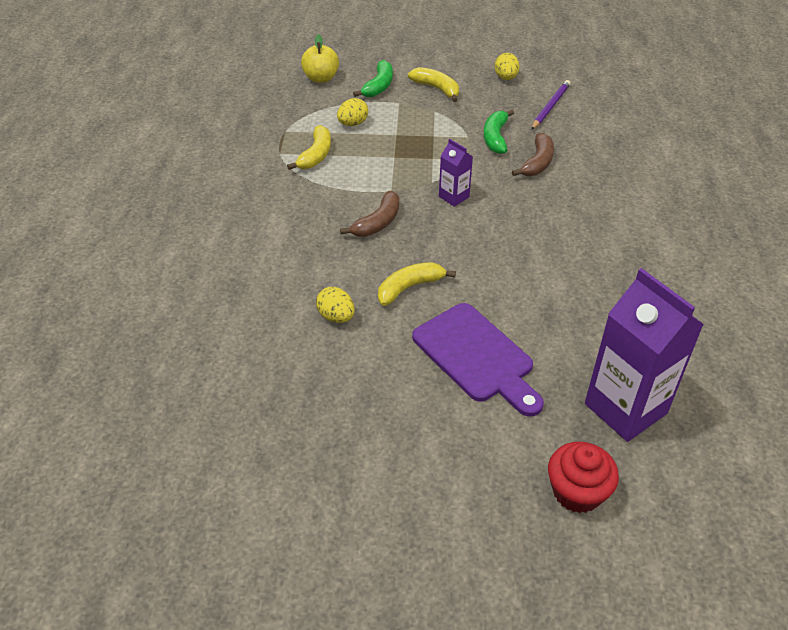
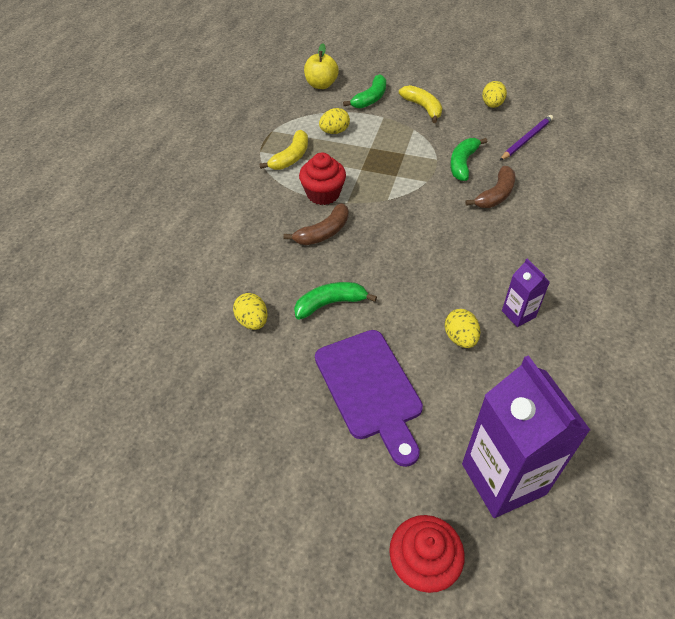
camera: 15 degrees right, 5 degrees up
yellow banana [378,262,456,306] -> green banana [294,282,377,320]
purple carton [439,139,473,207] -> purple carton moved to [502,259,550,327]
none -> red cupcake [299,153,346,205]
none -> yellow egg [444,309,480,348]

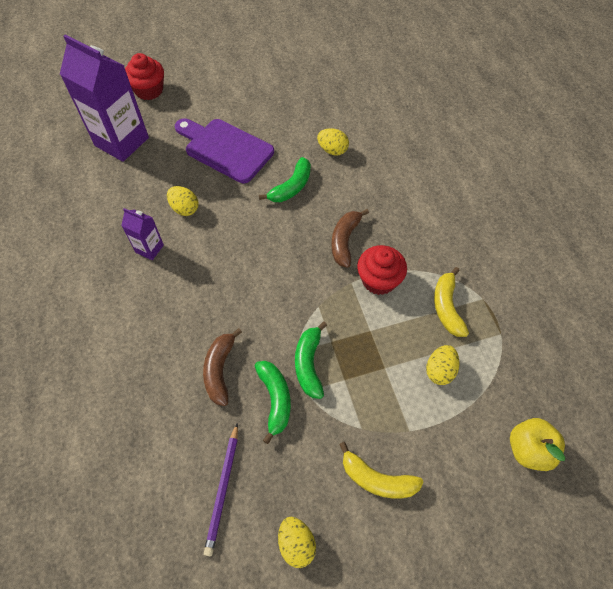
camera: 145 degrees right, 10 degrees up
green banana [343,74,386,109] -> green banana moved to [295,321,327,399]

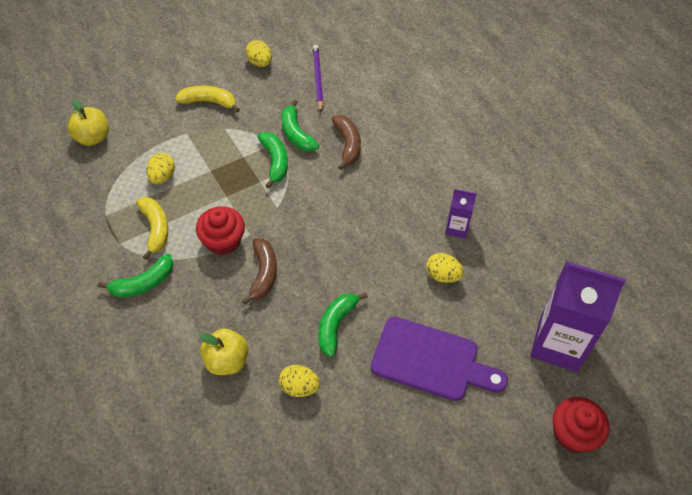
camera: 165 degrees right, 5 degrees down
none -> green banana [98,254,174,297]
none -> yellow apple [199,328,248,375]

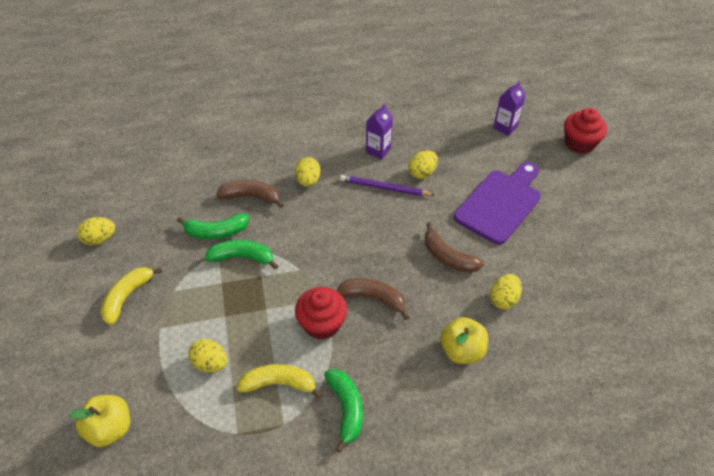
camera: 70 degrees left, 5 degrees down
purple pencil [313,45,323,112] -> purple pencil moved to [340,175,434,196]
green banana [318,292,368,357] -> brown banana [425,222,484,273]
purple carton [530,261,626,372] -> purple carton [493,81,526,136], size x0.48
none -> yellow egg [295,157,321,187]

